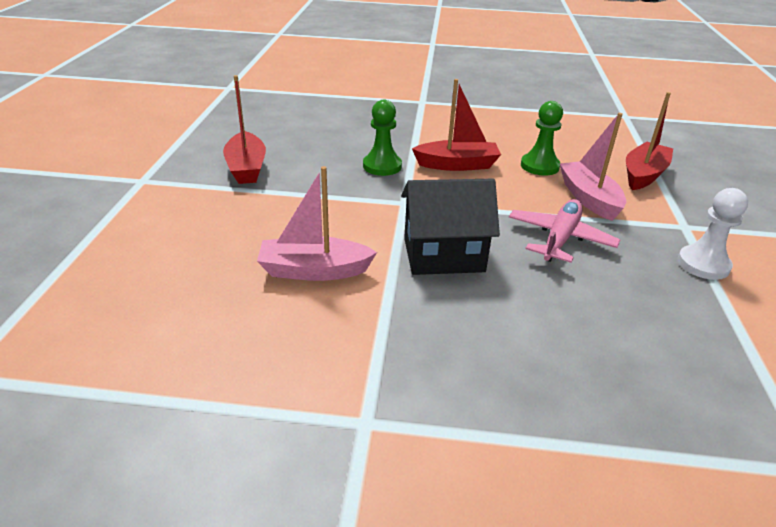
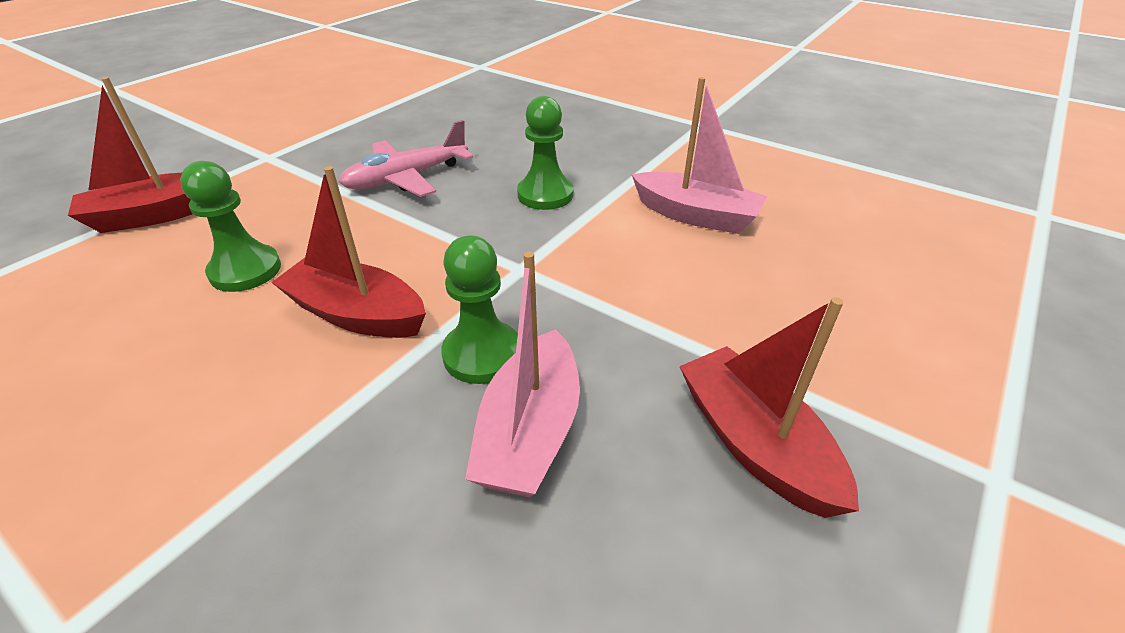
camera: 150 degrees left, 5 degrees up
red boat [223,75,266,184] -> red boat turned 45 degrees counterclockwise [679,297,859,518]
black house [401,179,500,275] -> green pawn [517,96,574,210]
pink boat [560,113,626,221] -> pink boat moved to [465,251,580,497]
white pawn [678,188,748,280] -> none

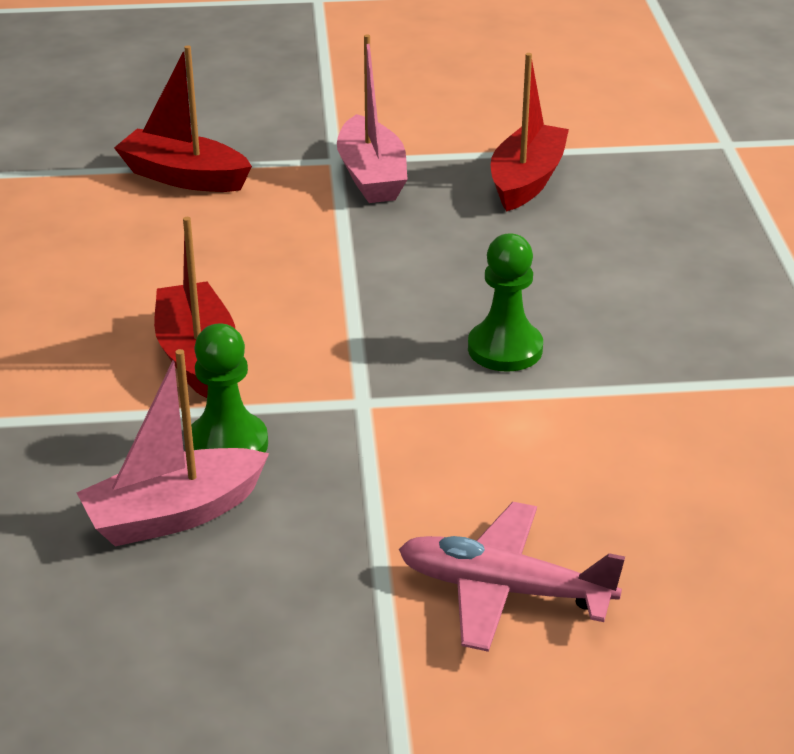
camera: 50 degrees right, 5 degrees down
green pawn [180,161,281,292] -> none
pink plane [339,120,473,197] -> pink plane moved to [399,502,625,652]
pink boat [631,77,767,234] -> pink boat moved to [337,34,408,203]
red boat [679,297,859,518] -> red boat moved to [491,53,569,212]

